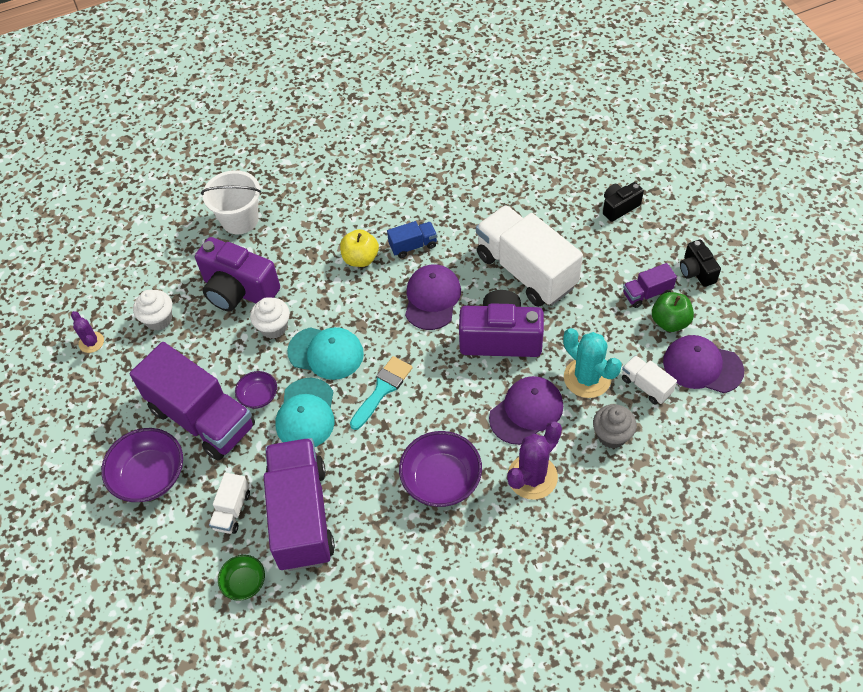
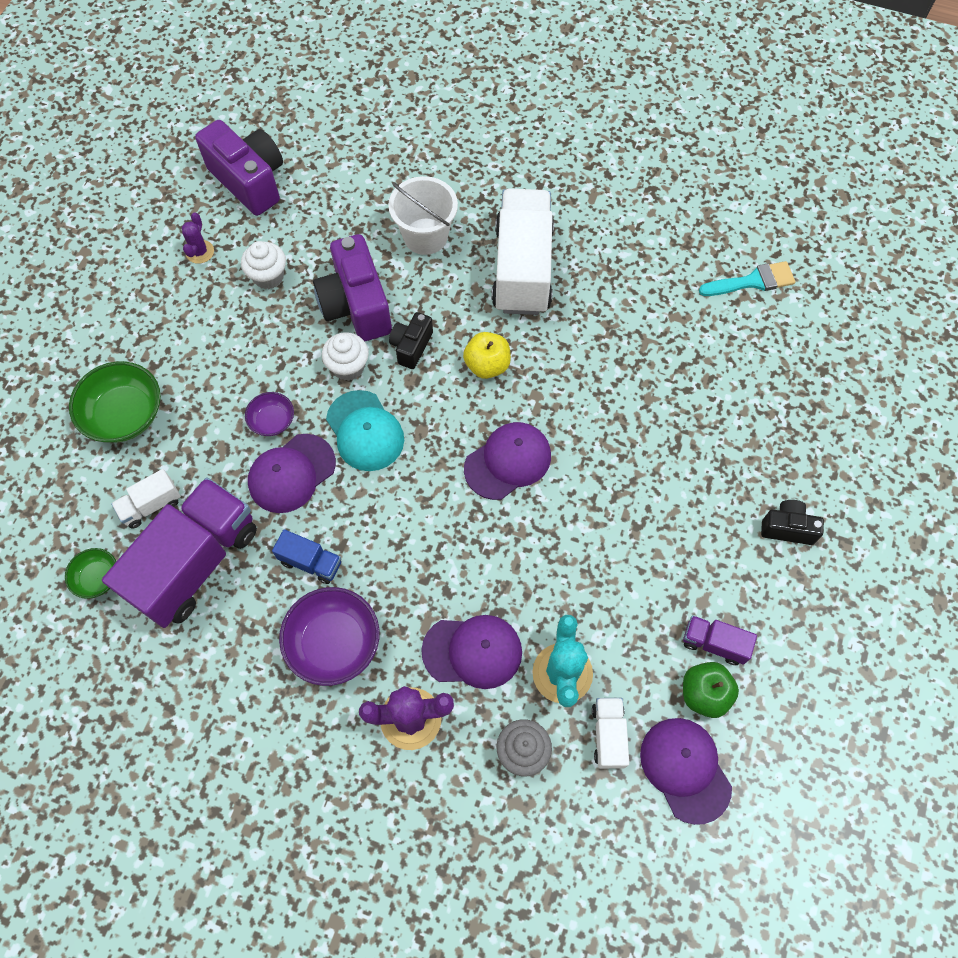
camera: 40 degrees right, 10 degrees up
purple bowl [101,428,183,502] -> green bowl [69,361,161,443]
purple truck [130,342,255,461] -> none
turquoise cap [276,378,335,447] -> purple cap [248,434,336,513]
turquoise brush [350,356,413,430] -> turquoise brush moved to [699,261,795,296]
blue truck [387,221,437,258] -> blue truck moved to [272,529,341,584]
purple camera [459,290,544,357] -> purple camera moved to [195,120,283,216]
white truck [476,205,583,307] -> white truck moved to [492,188,554,315]
black camera [680,239,721,287] -> black camera moved to [389,312,433,369]

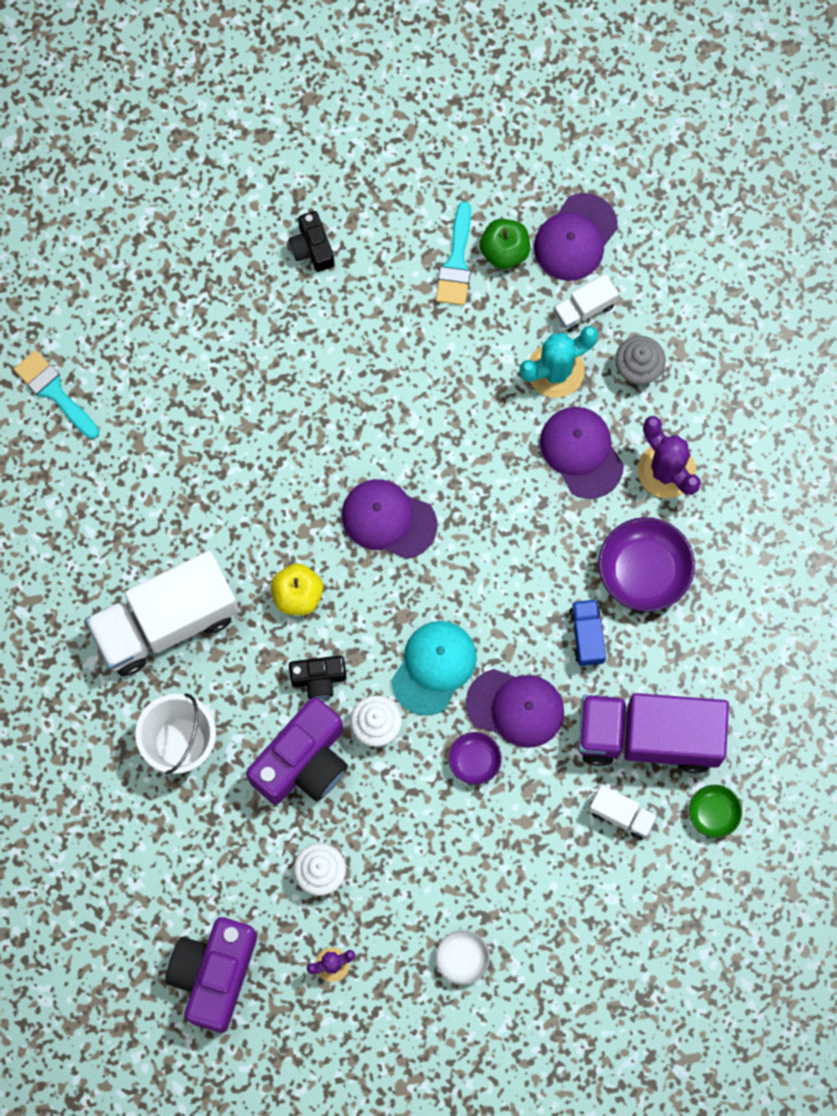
camera: 120 degrees left, 10 degrees up
green bowl [69,361,161,443] -> none
purple truck [683,615,757,665] -> turquoise brush [436,202,471,305]
none -> white bowl [436,930,490,985]

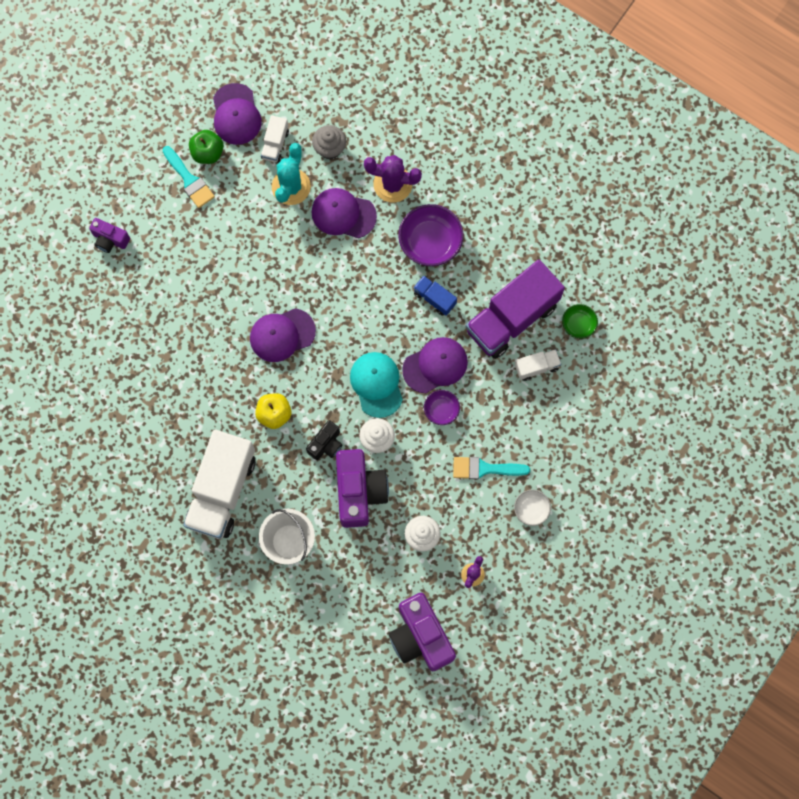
camera: 45 degrees left, 0 degrees up
turquoise brush [14,350,99,439] -> turquoise brush moved to [453,457,530,479]
black camera [289,211,335,272] -> purple camera [89,218,130,253]

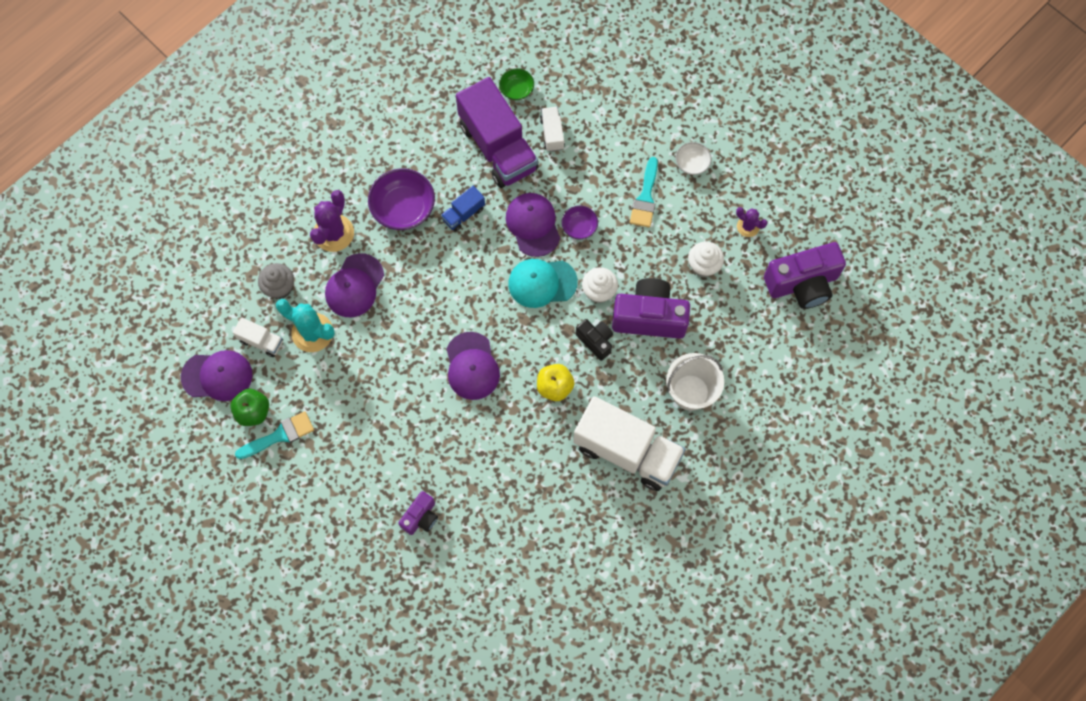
camera: 80 degrees left, 5 degrees down
purple camera [89,218,130,253] -> purple camera moved to [398,491,438,535]

